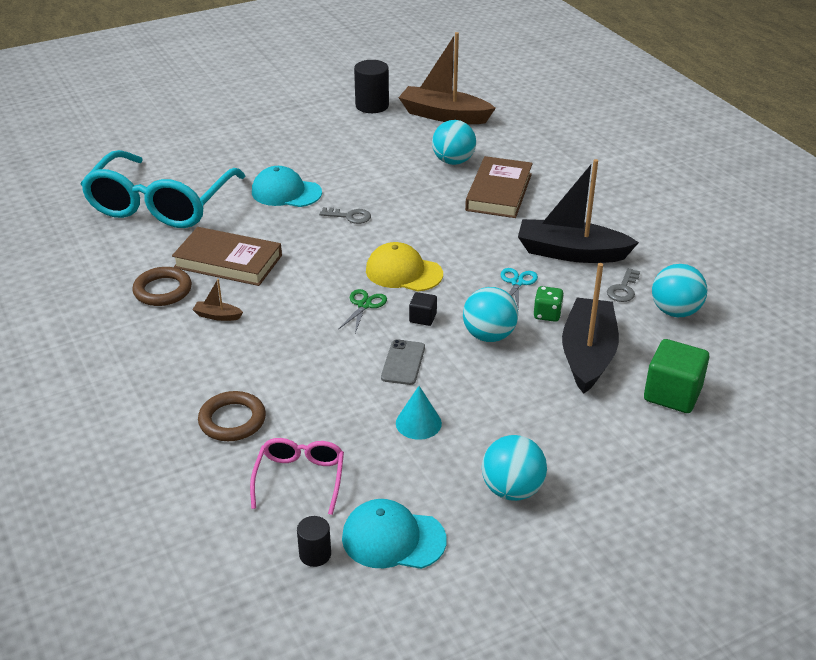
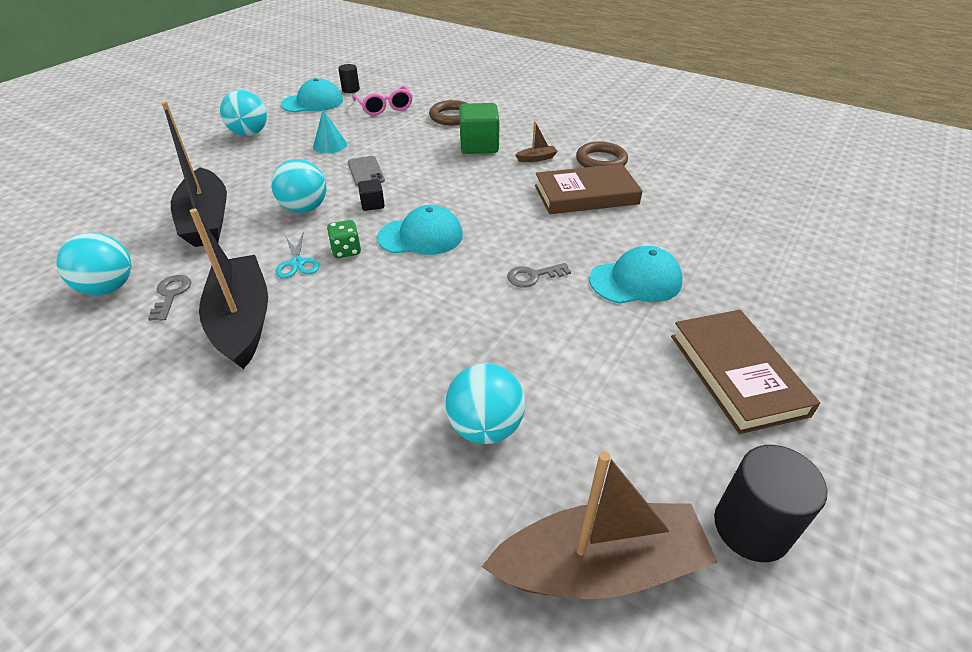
camera: 150 degrees right, 5 degrees up
turquoise glasses [81,150,245,228] -> none
green scissors [338,289,387,333] -> none
yellow cap [366,242,443,292] -> turquoise cap [377,205,463,255]
brown book [465,156,533,218] -> brown book moved to [671,310,820,434]
black boat [518,159,639,263] -> black boat turned 90 degrees counterclockwise [190,208,268,369]
green dice [534,286,564,322] -> green dice moved to [327,220,361,258]
green cube [644,339,709,413] -> green cube moved to [459,103,500,154]

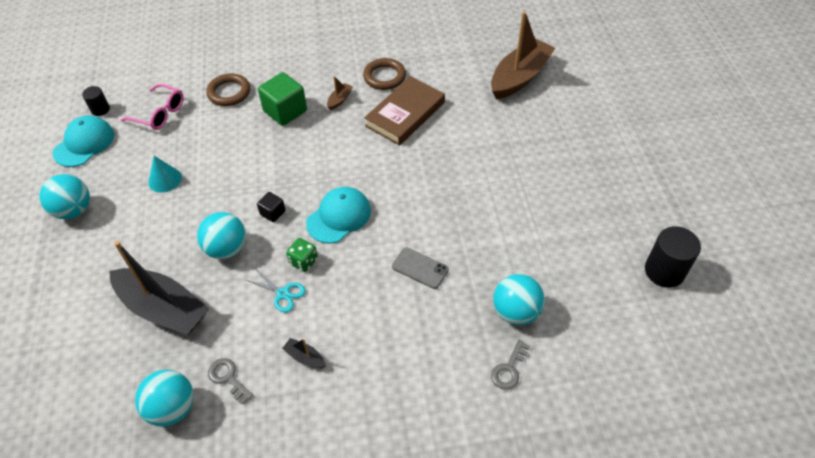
camera: 40 degrees left, 10 degrees up
black boat [190,208,268,369] -> black boat [282,338,326,368], size x0.40
grey phone [348,156,385,186] -> grey phone moved to [392,247,449,289]
brown boat [481,451,718,599] -> brown boat moved to [491,11,555,100]
grey key [507,263,571,288] -> grey key moved to [491,340,530,390]
turquoise cap [589,246,683,304] -> none
brown book [671,310,820,434] -> none

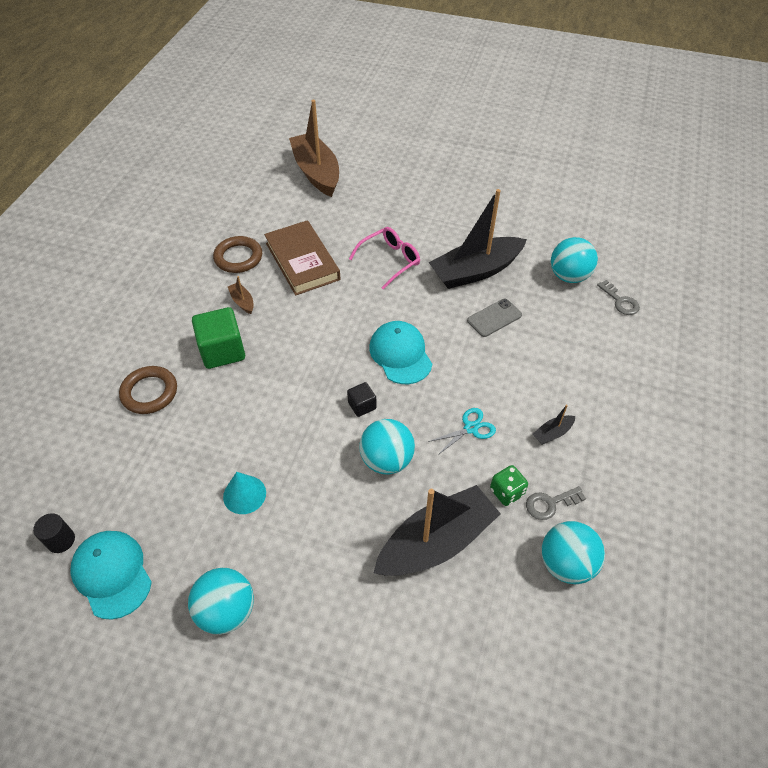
camera: 65 degrees left, 0 degrees up
pink glasses [121,84,184,130] -> pink glasses moved to [349,227,420,290]
green dice [286,238,318,272] -> green dice moved to [490,465,528,506]
black cylinder [645,226,701,288] -> none
none -> black boat [429,189,527,289]

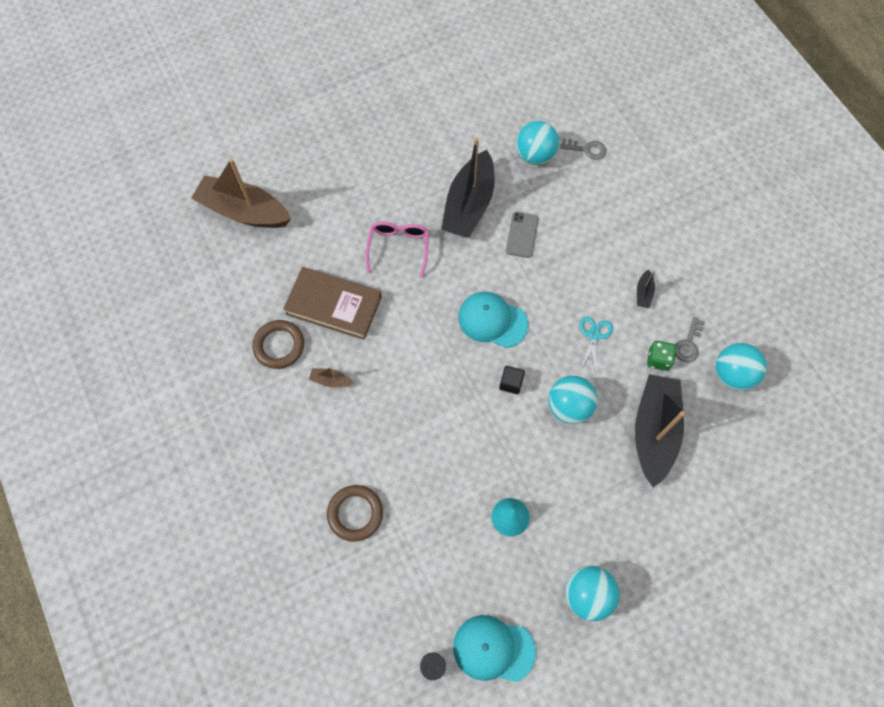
camera: 45 degrees left, 15 degrees up
green cube [192,307,245,369] -> none

